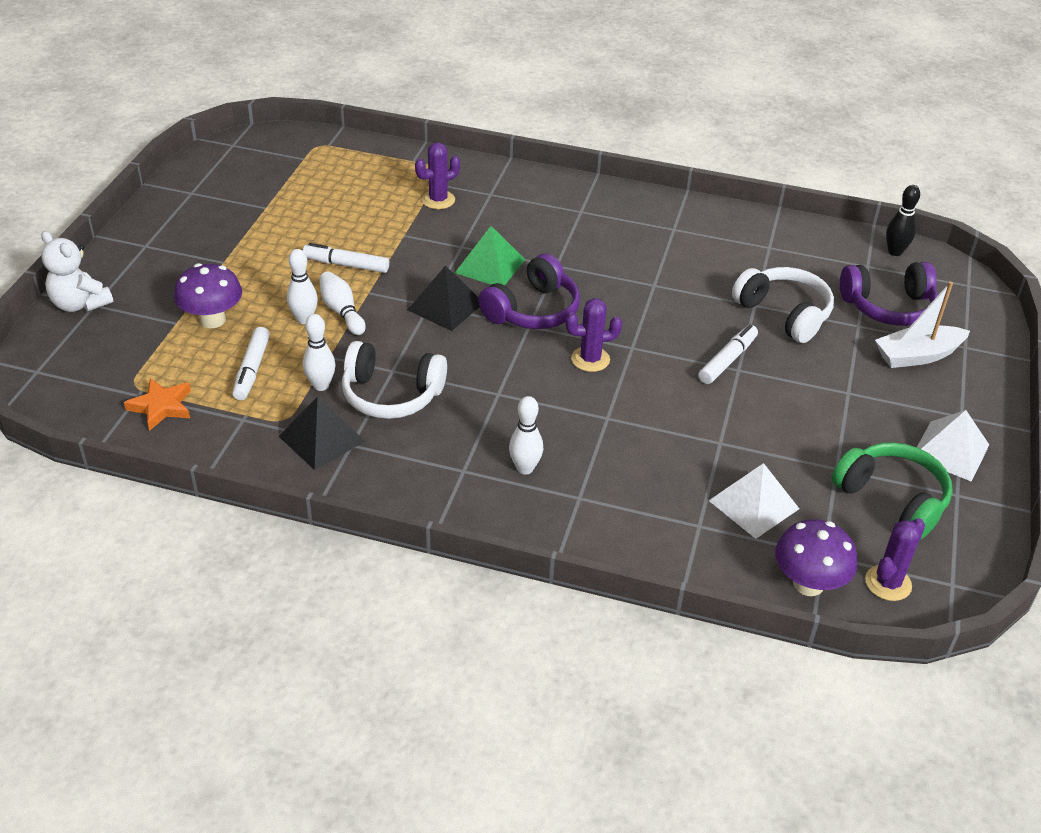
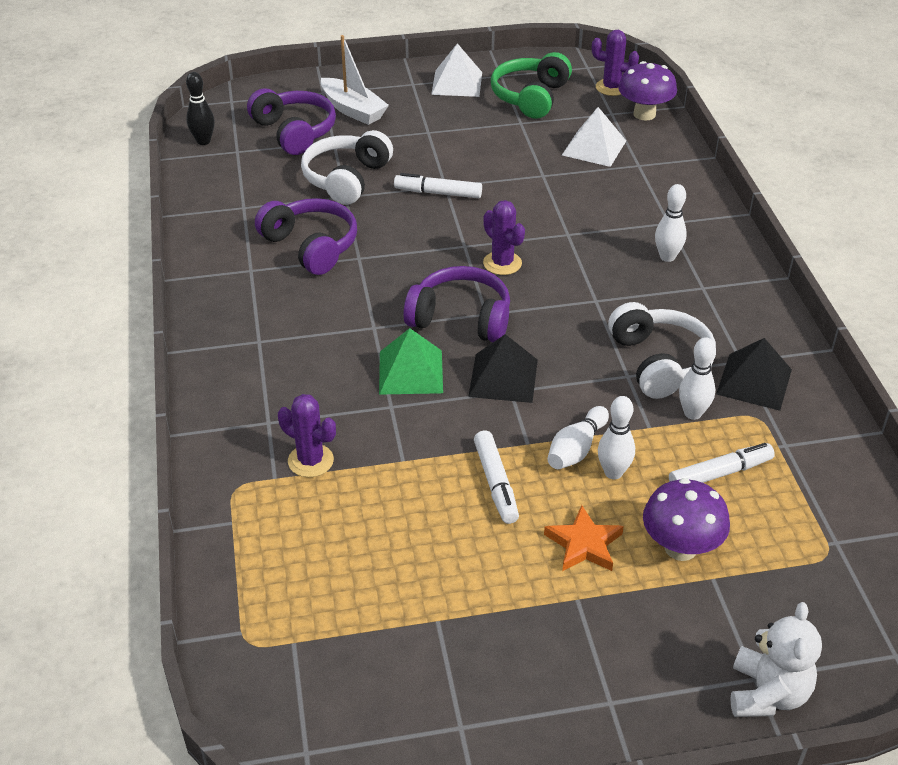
camera: 115 degrees left, 0 degrees up
orange star [124,378,191,431] -> orange star moved to [544,505,624,571]
none -> purple headphones [255,198,357,275]

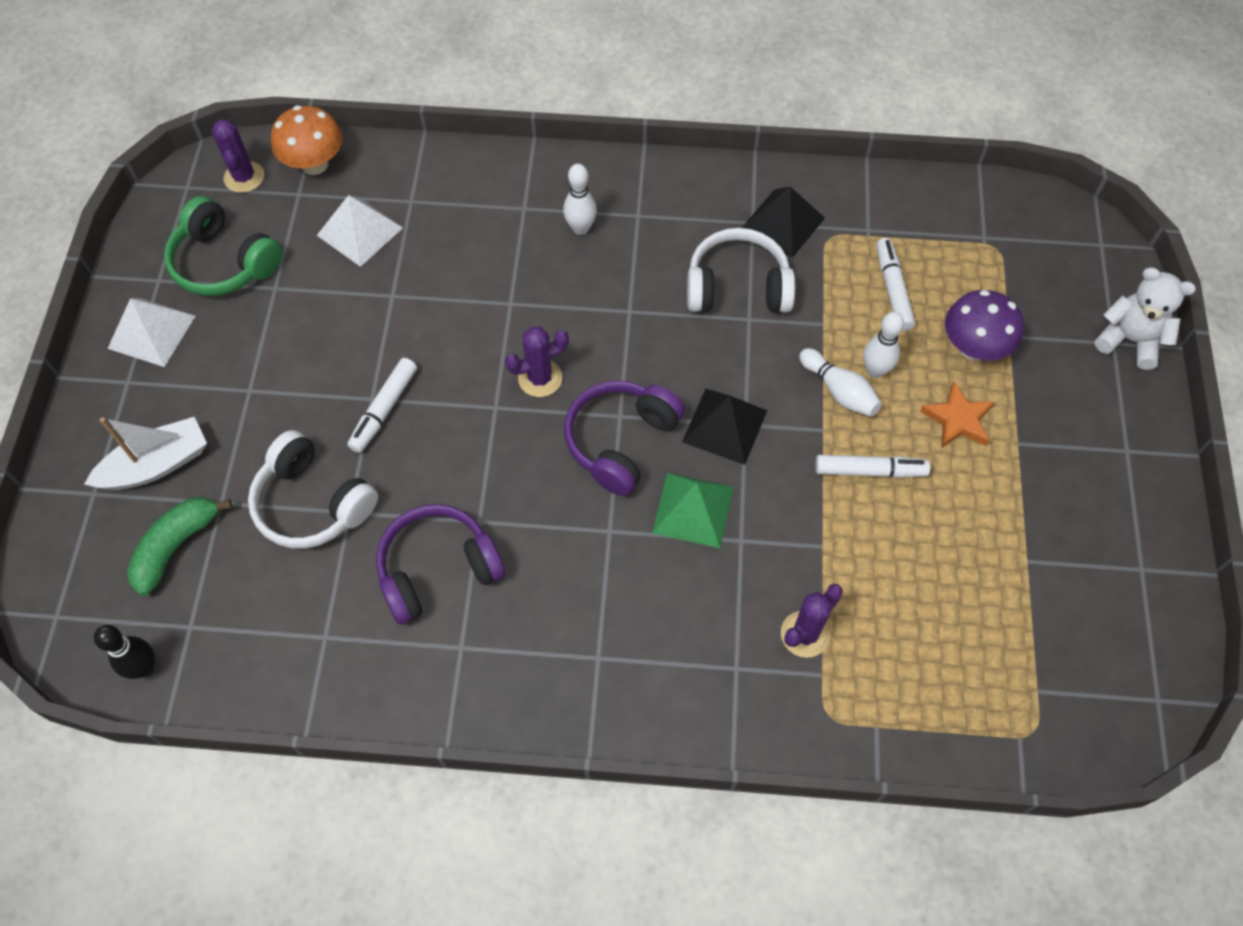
camera: 75 degrees left, 20 degrees up
purple headphones [247,88,336,155] -> green banana [127,497,232,596]
purple cactus [592,30,639,96] -> purple cactus turned 45 degrees counterclockwise [212,119,264,193]
purple mushroom [618,61,677,120] -> orange mushroom [271,105,343,175]
white bowling pin [679,337,716,420] -> none

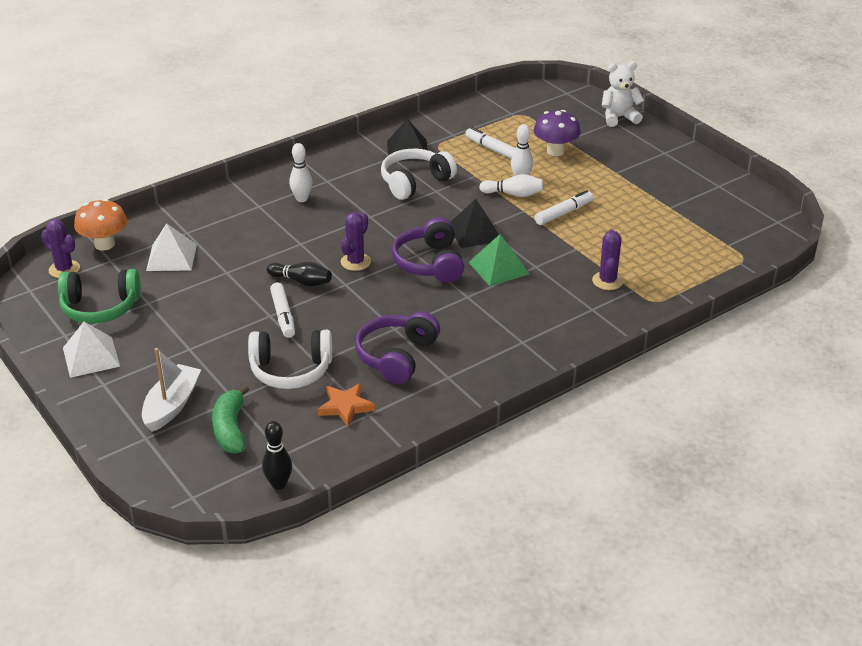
camera: 40 degrees left, 25 degrees down
orange star [920,382,995,448] -> orange star moved to [318,383,375,427]
none -> black bowling pin [267,262,332,287]

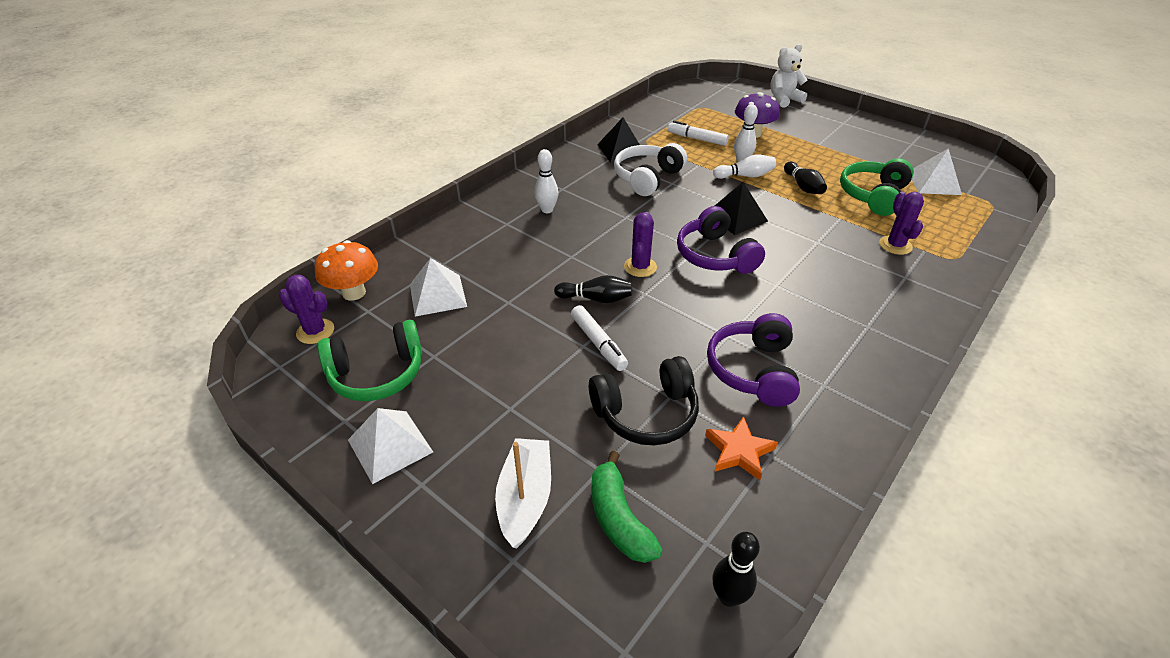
camera: 15 degrees left, 5 degrees up
white headphones [248,330,332,389] -> black headphones [589,356,699,445]
green pyramid [468,234,529,286] -> none
white marker [535,190,593,225] -> black bowling pin [784,162,827,194]
none -> green headphones [840,158,914,216]
none -> white pyramid [911,148,962,195]

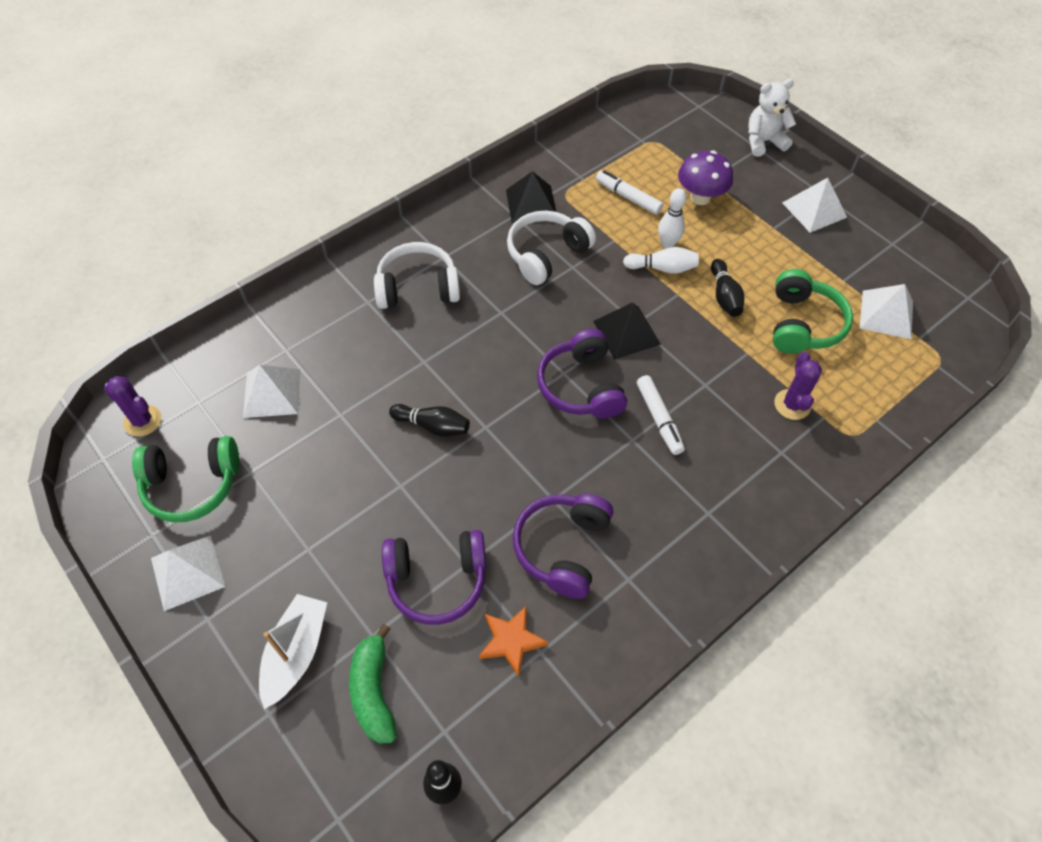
camera: 10 degrees right, 15 degrees up
orange mushroom [315,240,378,301] -> none
white bowling pin [535,149,558,213] -> white headphones [374,242,460,309]
white marker [571,305,628,371] -> white marker moved to [637,375,685,455]
black headphones [589,356,699,445] -> purple headphones [382,530,486,625]
purple cactus [624,212,657,277] -> none
green headphones [840,158,914,216] -> green headphones turned 150 degrees clockwise [773,269,853,354]
none -> white pyramid [782,178,847,233]

